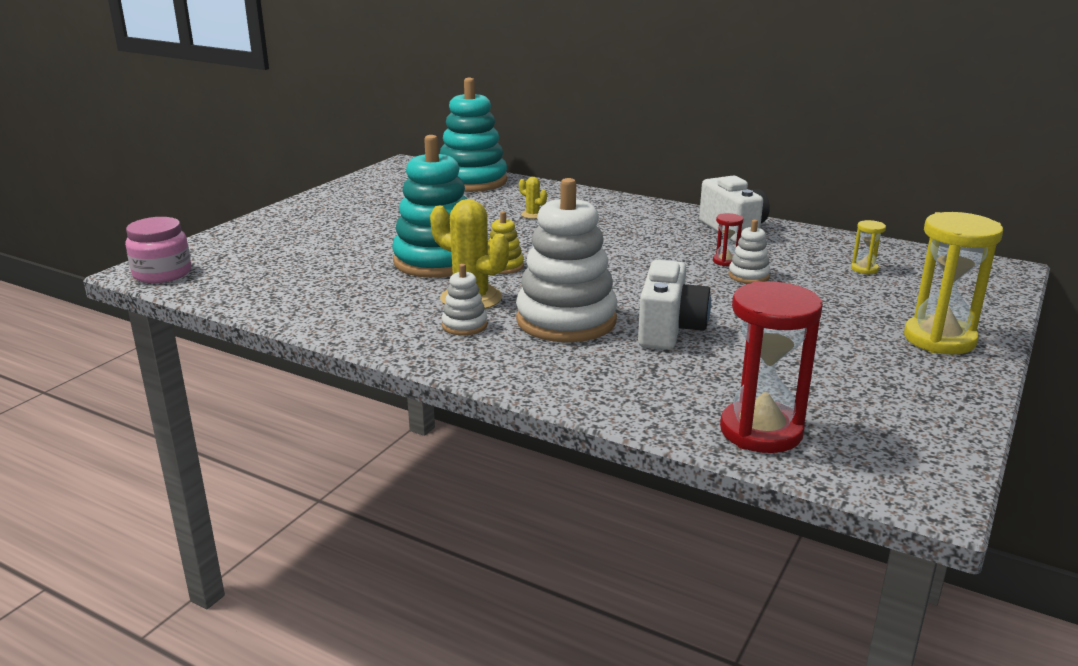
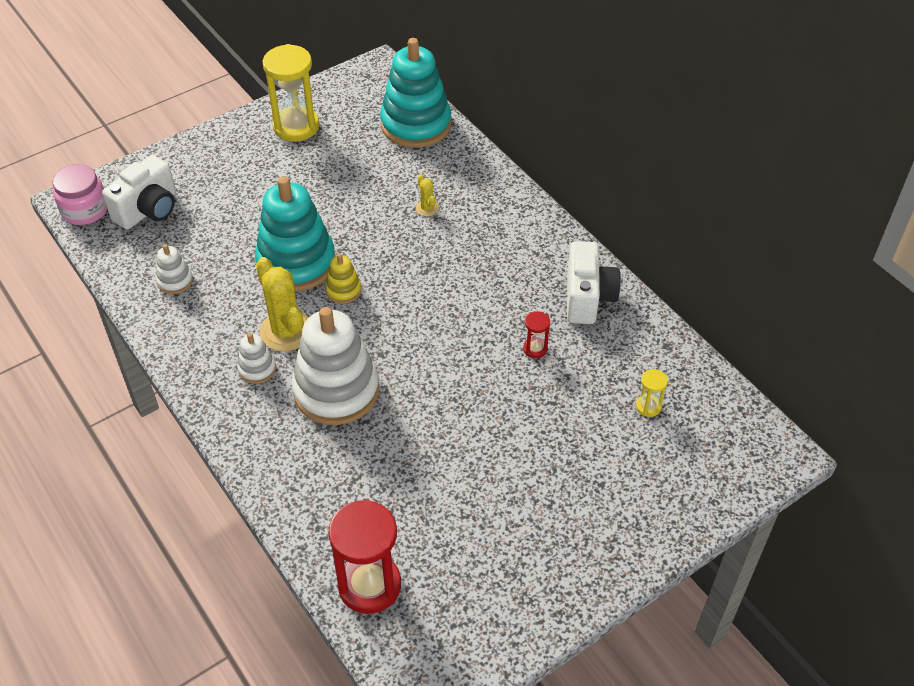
camera: 25 degrees right, 25 degrees up
white camera [638,260,711,350] -> white camera moved to [102,155,176,230]
white stacking toy [728,220,771,284] -> white stacking toy moved to [156,244,193,294]
yellow hourglass [904,212,1003,355] -> yellow hourglass moved to [263,44,319,142]

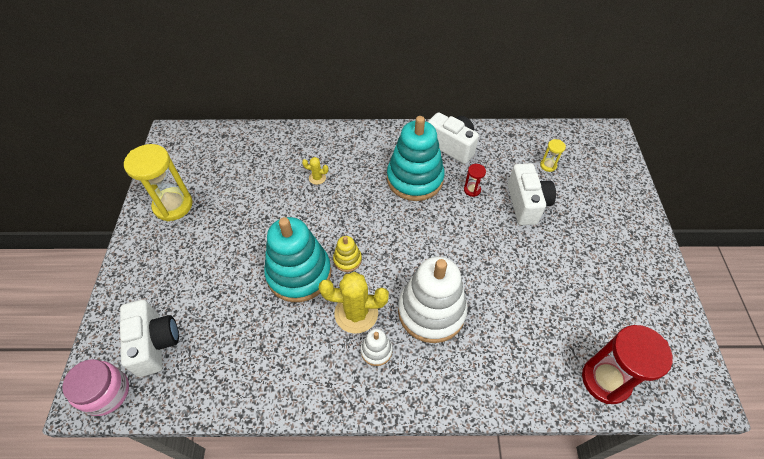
camera: 55 degrees left, 5 degrees up
white stacking toy [156,244,193,294] -> none
turquoise stacking toy [380,38,451,148] -> turquoise stacking toy moved to [387,116,445,201]
none -> white camera [508,163,556,225]

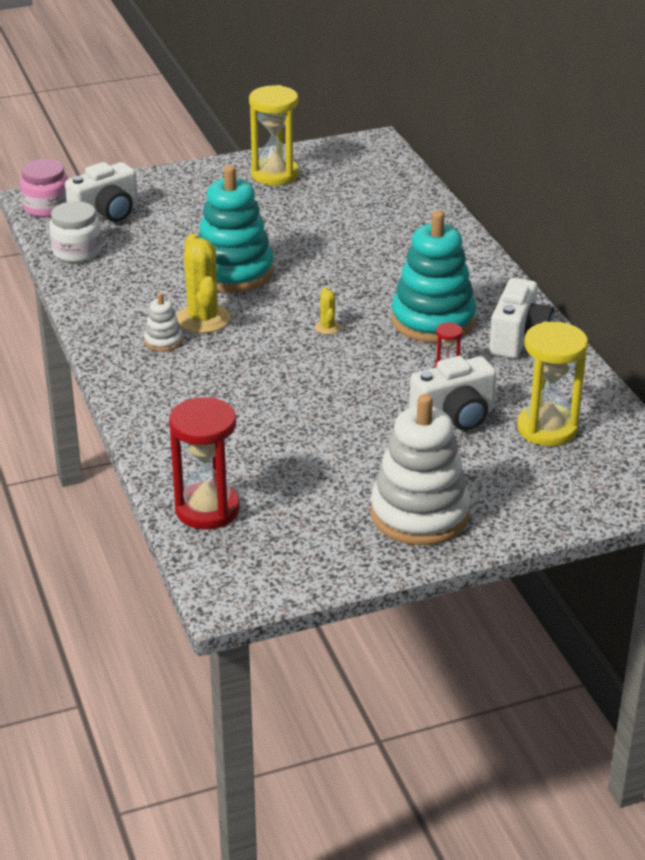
camera: 70 degrees right, 20 degrees down
yellow cactus [302,157,328,185] -> yellow cactus moved to [315,287,341,335]
yellow stacking toy [333,236,362,272] -> none
white stacking toy [398,256,468,343] -> white stacking toy moved to [371,394,470,545]
yellow hourglass [540,139,566,172] -> yellow hourglass [517,321,588,446], size x2.21
none -> white jar [49,201,102,262]

